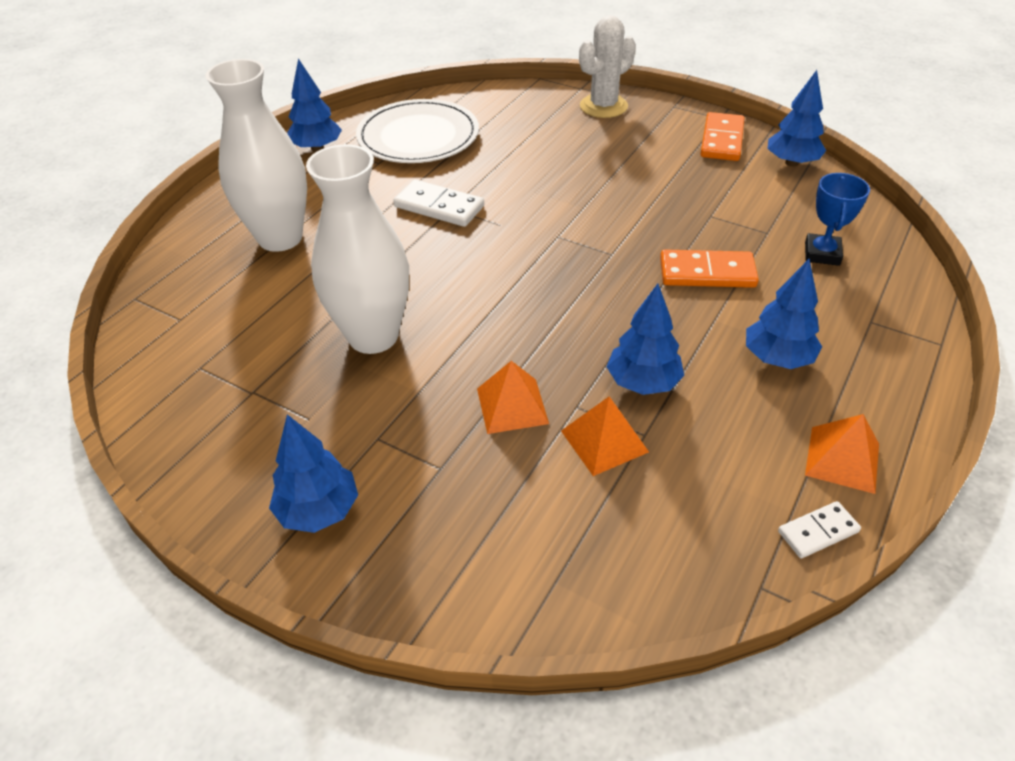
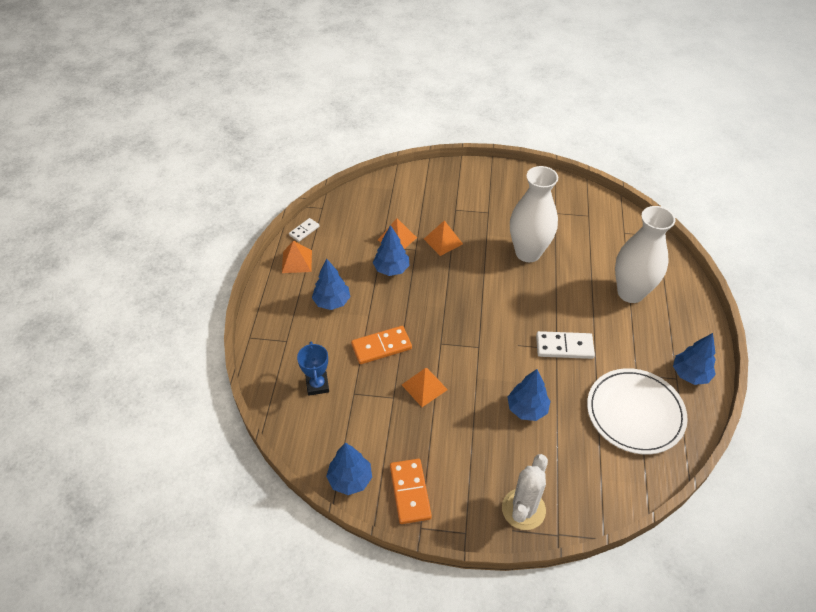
camera: 155 degrees right, 5 degrees up
blue tree [269,414,358,533] -> blue tree moved to [508,369,551,421]
none -> orange pyramid [402,368,448,407]

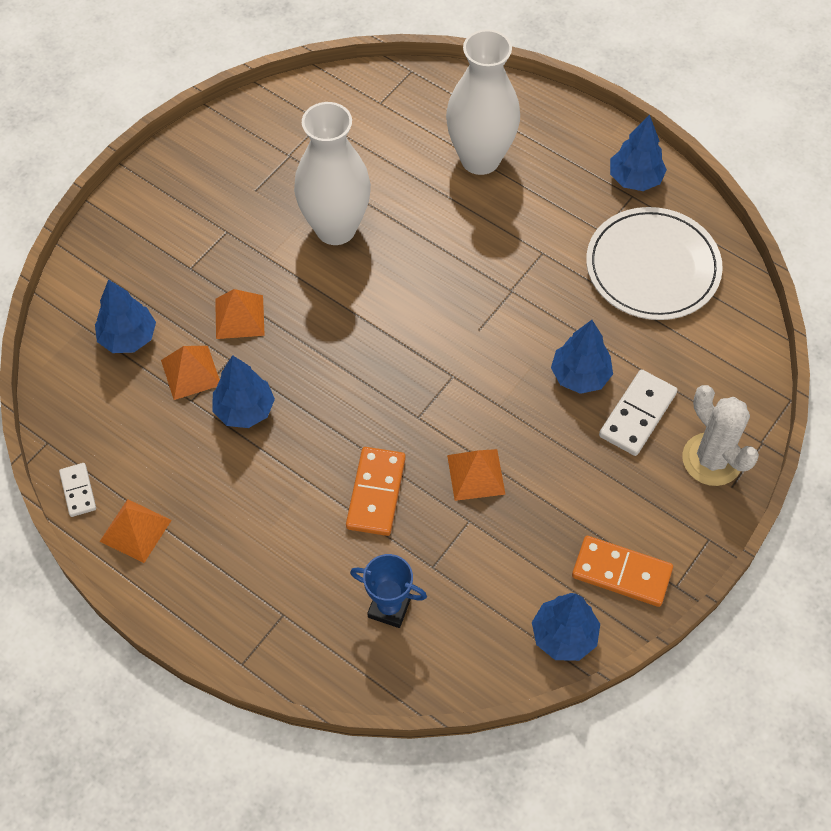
camera: 60 degrees left, 10 degrees up
blue tree [312,259,350,310] -> blue tree moved to [95,279,156,353]
white domino [536,331,595,359] -> white domino moved to [599,370,677,456]

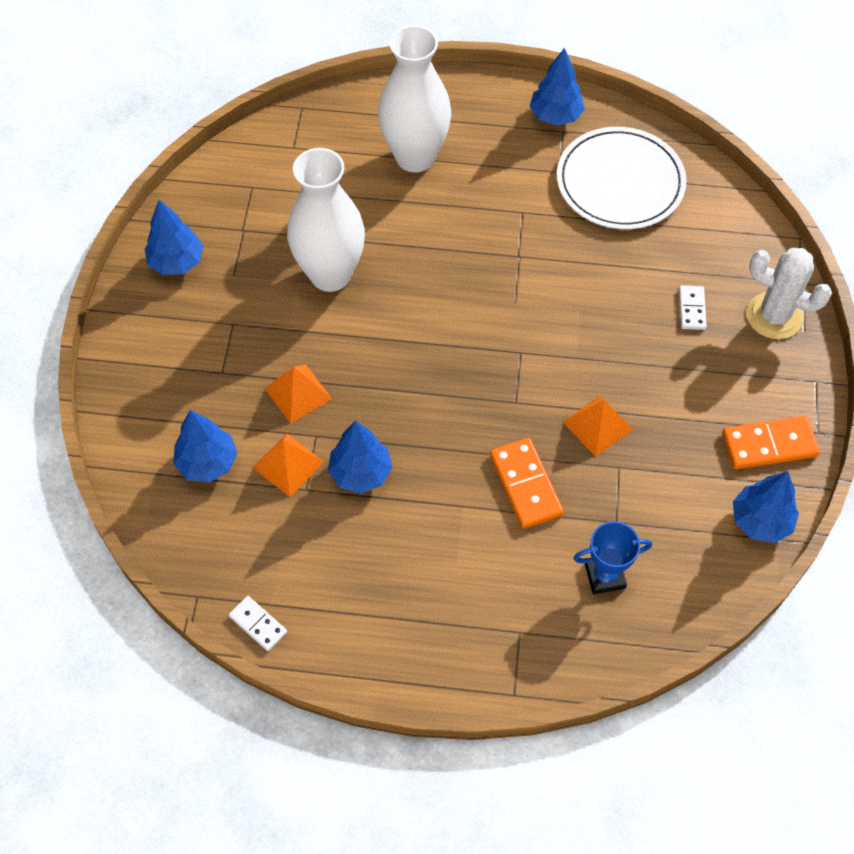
camera: 30 degrees left, 0 degrees up
orange pyramid [100,499,172,563] -> none
blue tree [551,320,613,394] -> blue tree moved to [145,200,203,275]
white domino [599,370,677,456] -> white domino [679,285,707,330], size x0.60

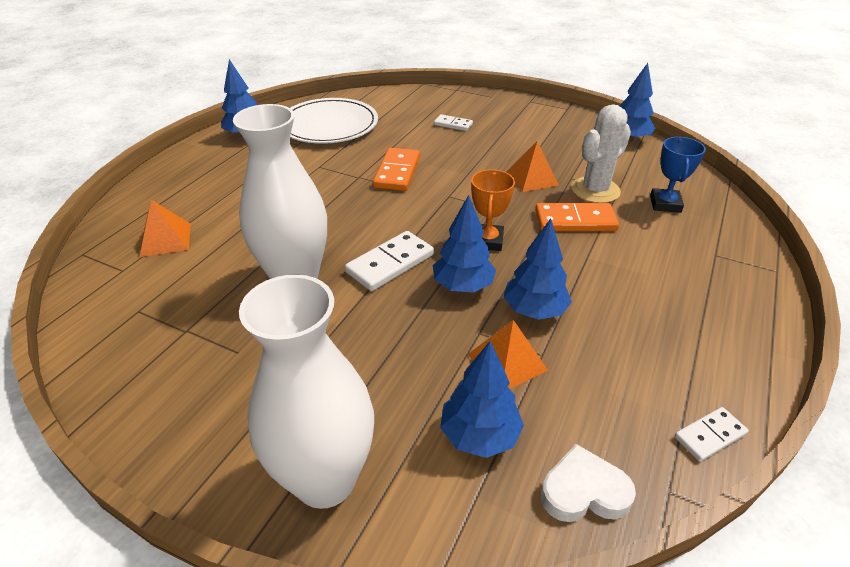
camera: 70 degrees left, 20 degrees down
blue tree [145,200,203,275] -> blue tree moved to [433,195,496,293]
orange pyramid [265,364,332,424] -> orange pyramid moved to [140,200,191,257]
white vase [378,25,451,172] -> white vase moved to [239,274,374,509]
orange domino [722,416,820,469] -> orange domino moved to [373,148,420,191]
white cactus [746,248,832,339] -> white cactus moved to [571,104,631,203]
none -> white domino [345,231,434,291]
none -> orange trophy [471,169,515,251]
none -> white heart [541,444,636,522]

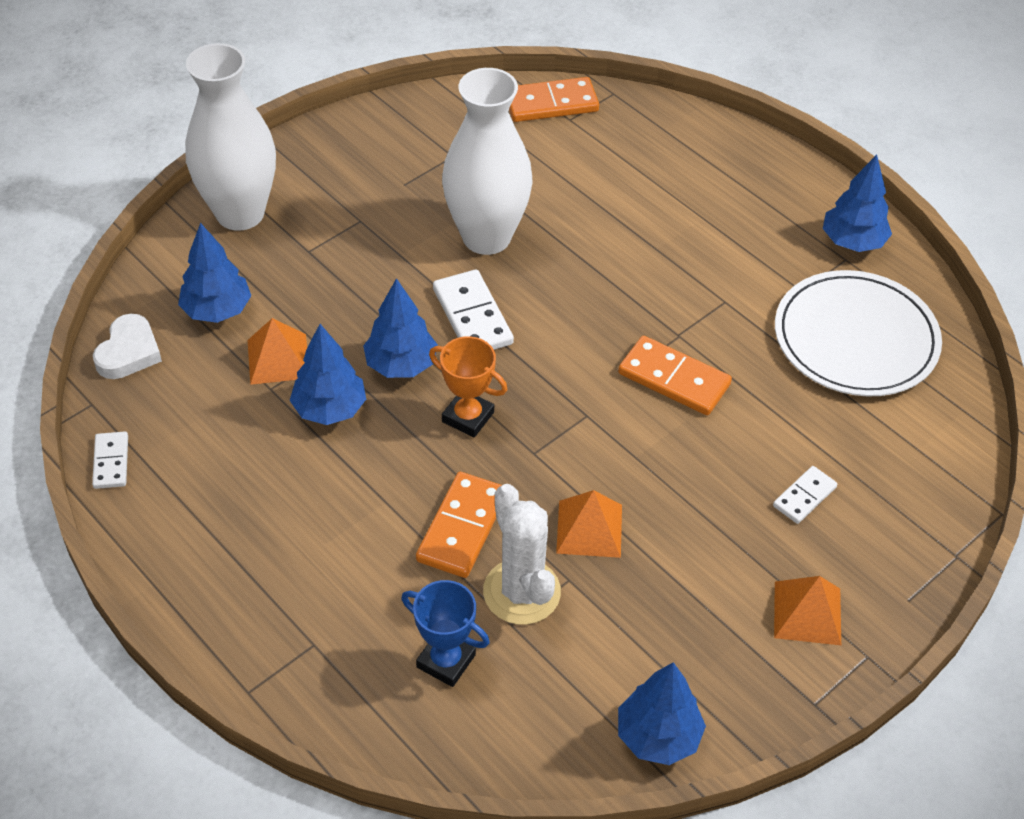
camera: 110 degrees right, 10 degrees up
orange pyramid [140,200,191,257] -> orange pyramid moved to [774,576,841,645]
none -> orange domino [509,77,599,122]

